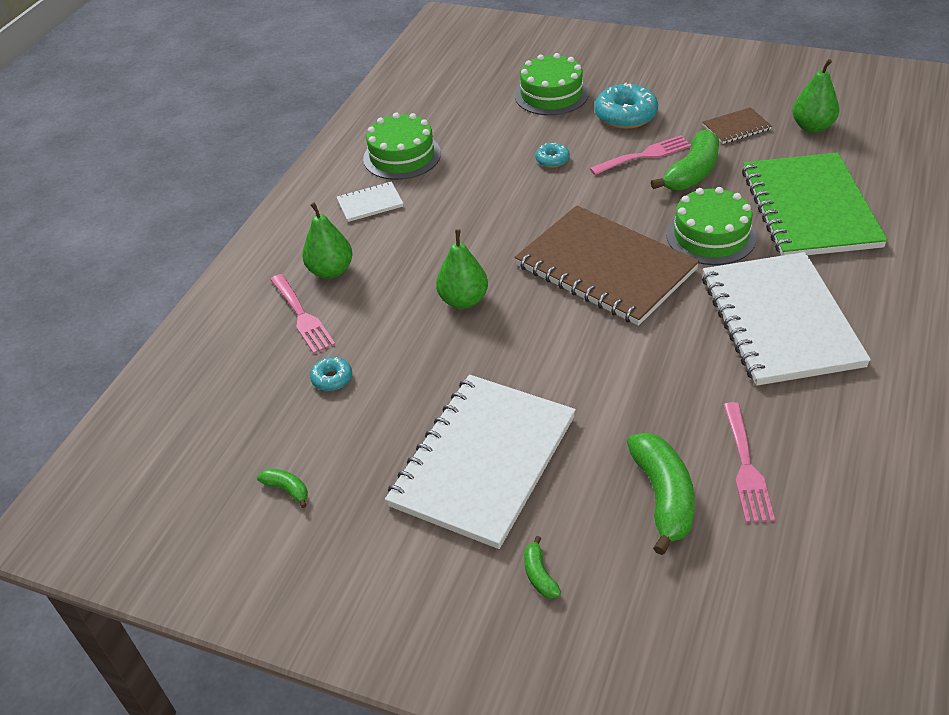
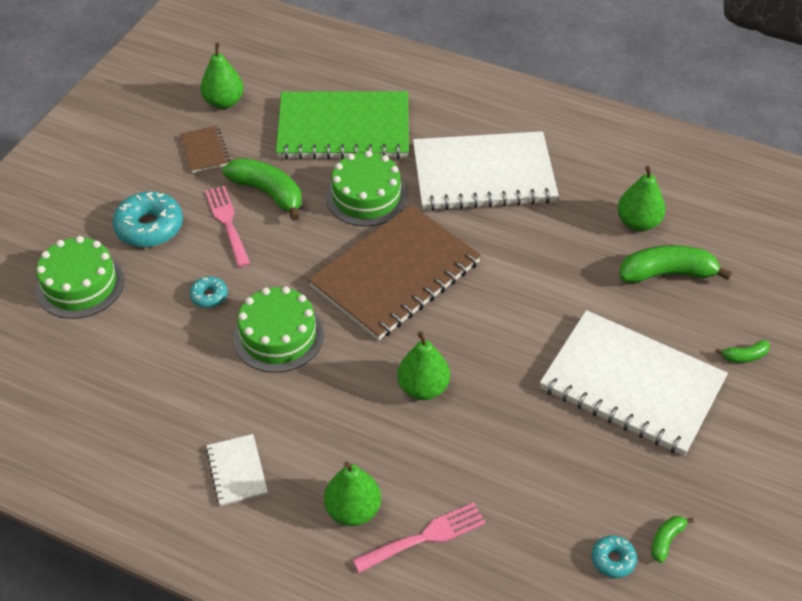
camera: 90 degrees left, 5 degrees up
turquoise donut [310,357,352,391] -> turquoise donut moved to [592,535,637,578]
green cake [363,113,441,180] -> green cake moved to [233,286,324,373]
pink fork [723,402,775,523] -> green pear [618,166,665,231]

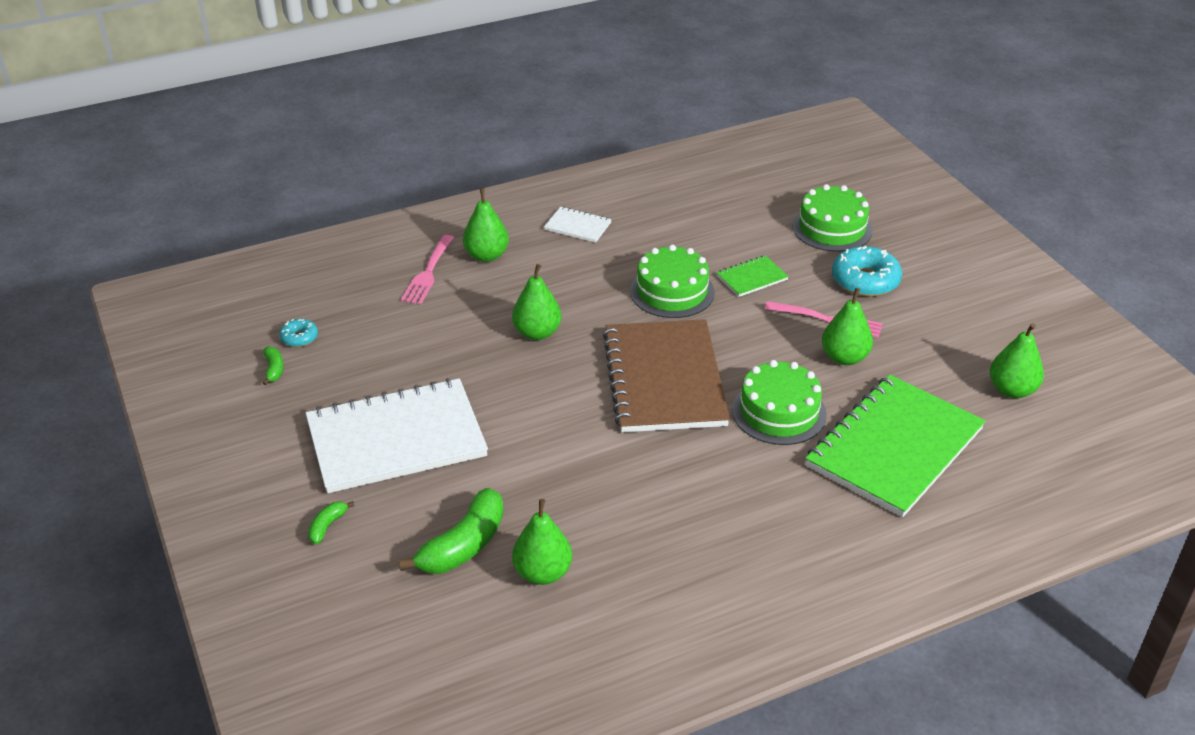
camera: 130 degrees right, 10 degrees down
brown notebook [180,126,230,173] -> none
turquoise donut [189,276,228,308] -> green notebook [716,255,789,297]
green banana [222,158,301,221] -> green pear [822,288,873,365]
white notebook [413,131,559,211] -> none

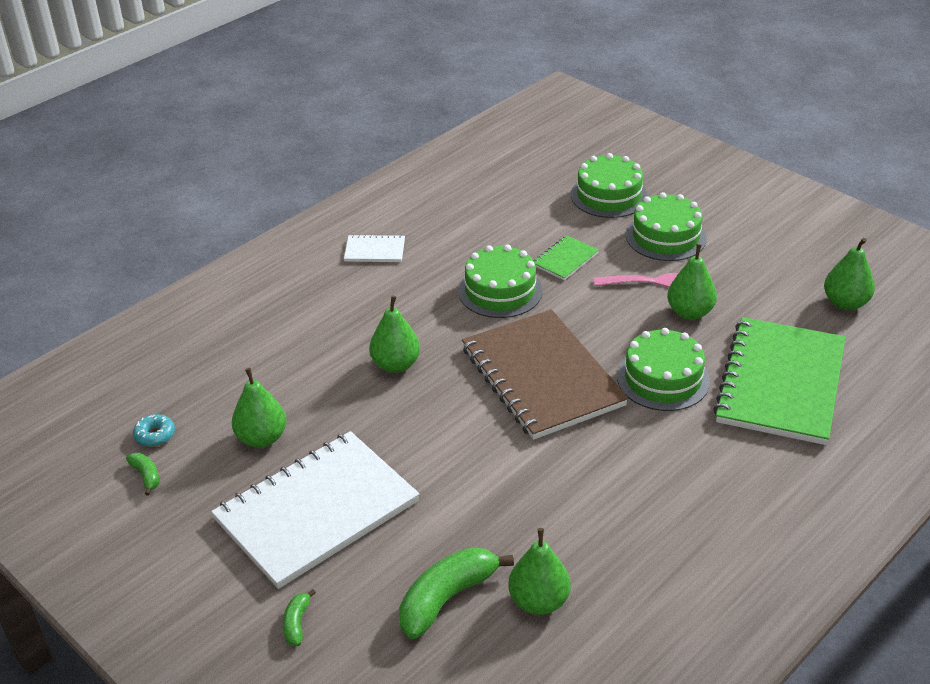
camera: 20 degrees left, 0 degrees up
green banana [398,488,504,574] -> green banana turned 150 degrees counterclockwise [399,547,514,639]
pink fork [401,235,454,305] -> none
green pear [463,188,509,262] -> green pear moved to [232,368,286,448]
turquoise donut [832,246,902,297] -> green cake [626,192,707,261]

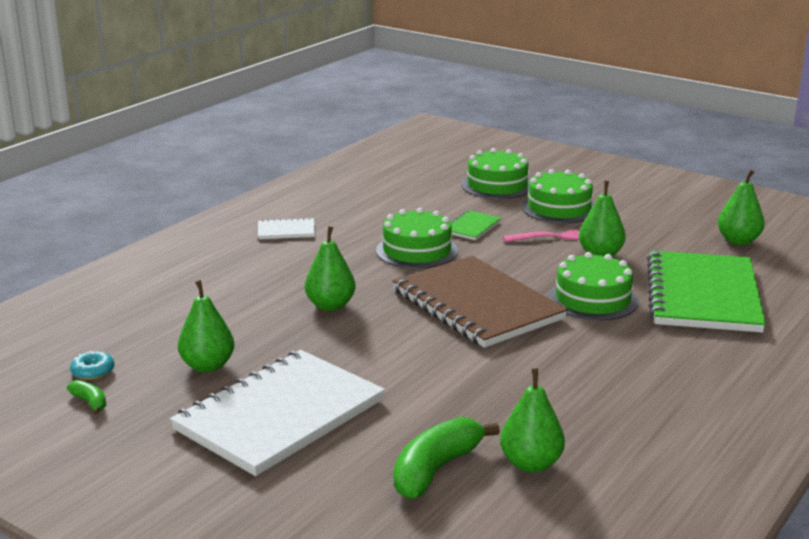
camera: 10 degrees left, 15 degrees down
green banana [283,589,316,646] -> none

